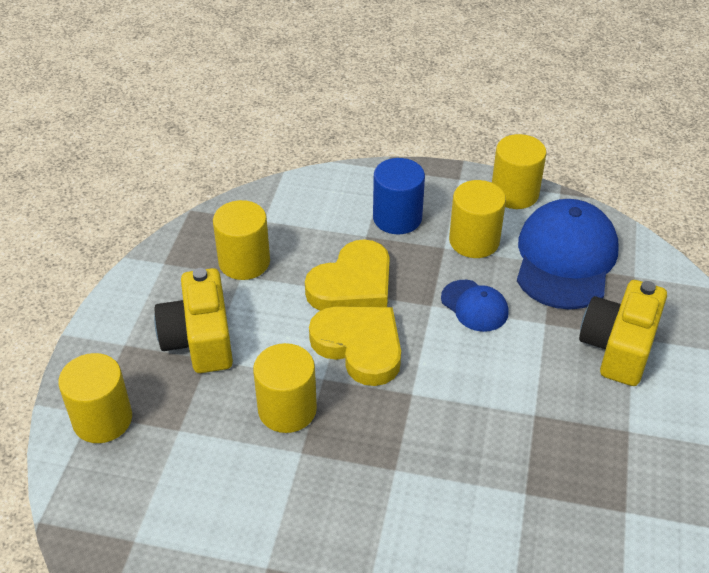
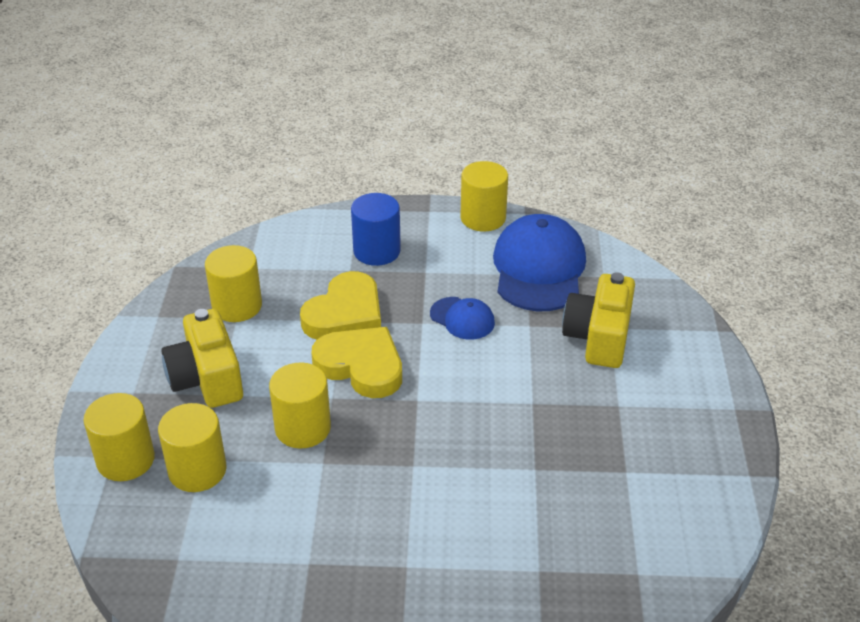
camera: 10 degrees left, 5 degrees down
yellow cylinder [449,180,506,258] -> yellow cylinder moved to [158,403,227,492]

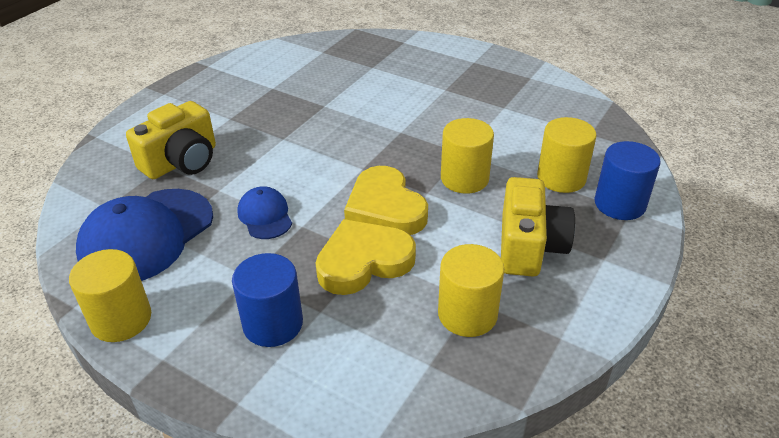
camera: 150 degrees left, 0 degrees up
yellow cylinder [83,393,155,481] -> blue cylinder [595,141,661,220]

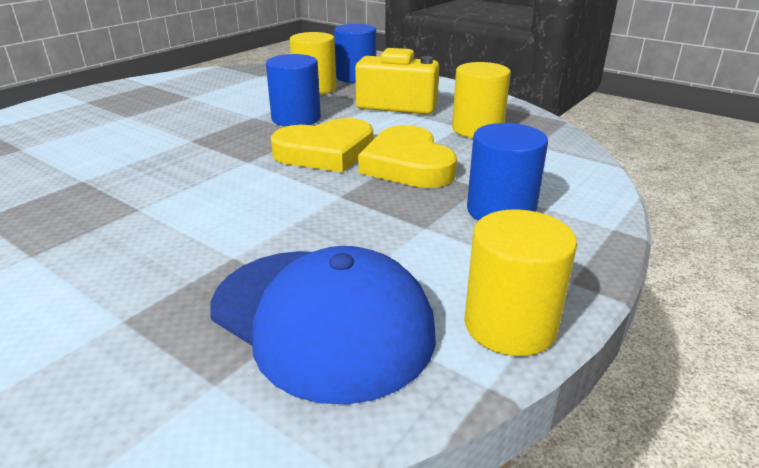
camera: 85 degrees left, 10 degrees down
yellow camera [126,101,216,179] -> none
blue cap [237,186,292,239] -> none
yellow cylinder [441,118,494,193] -> blue cylinder [266,54,321,126]

